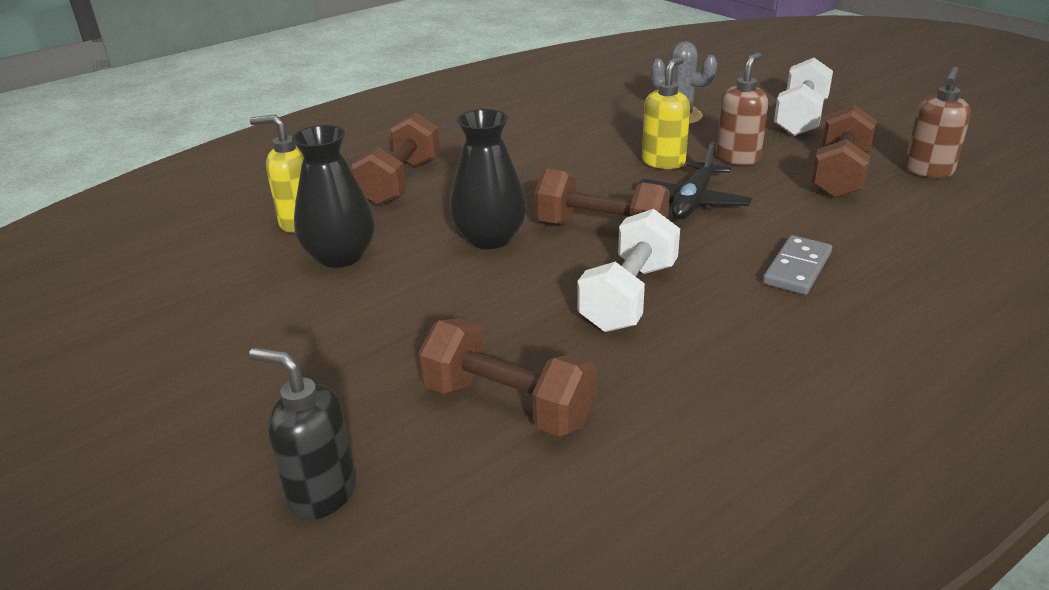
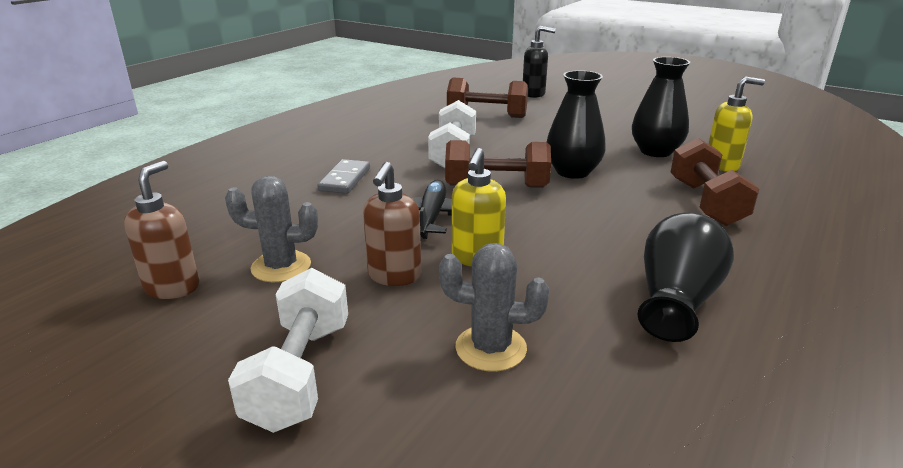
camera: 160 degrees right, 5 degrees down
brown dumbbell [811,105,877,198] -> grey cactus [225,176,318,282]
none -> black vase [638,212,734,342]

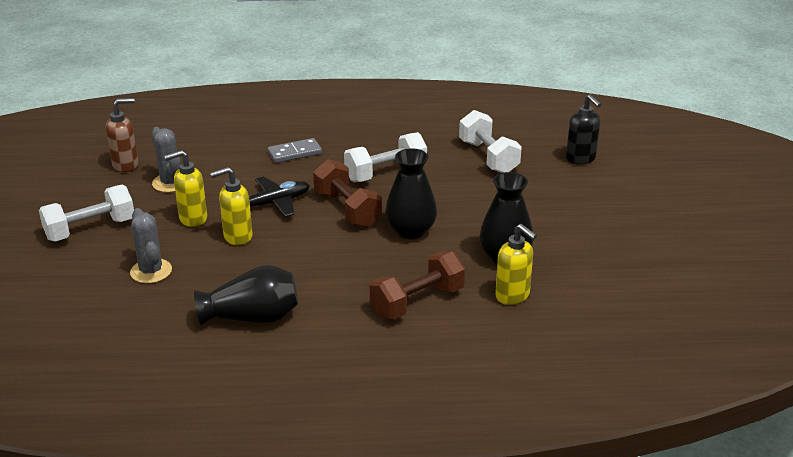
camera: 55 degrees right, 5 degrees up
brown soap dispenser [363,162,421,286] -> yellow soap dispenser [164,150,207,227]
brown dumbbell [447,78,528,118] -> white dumbbell [459,110,522,173]

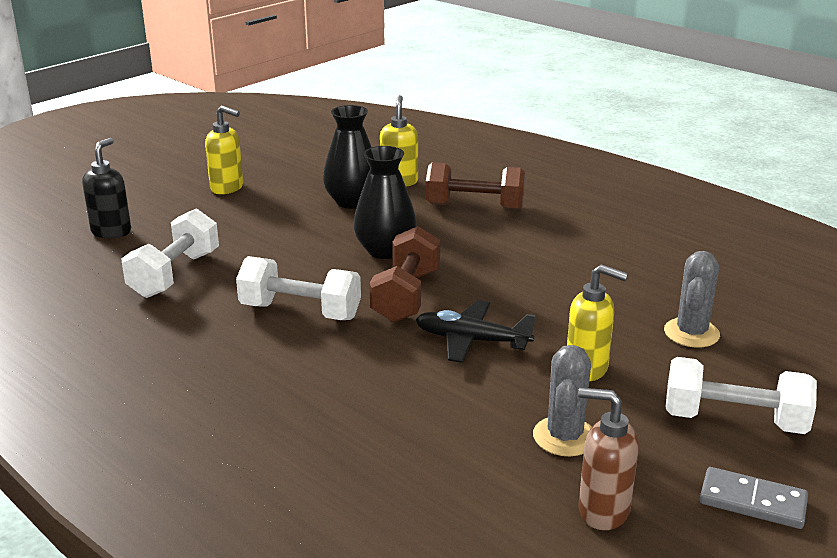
camera: 135 degrees left, 5 degrees down
black vase [194,265,298,326] -> none
yellow soap dispenser [210,167,252,245] -> yellow soap dispenser moved to [205,105,243,194]
grey domino [268,138,322,163] -> grey domino moved to [700,467,808,529]

